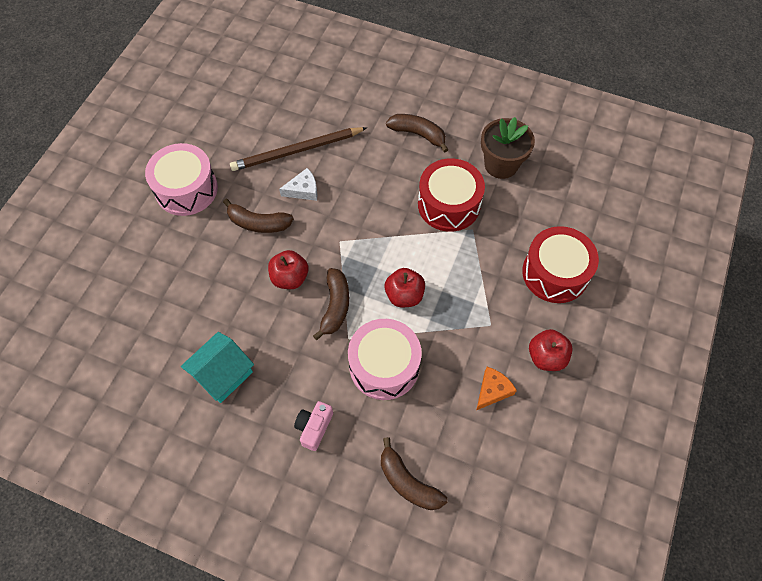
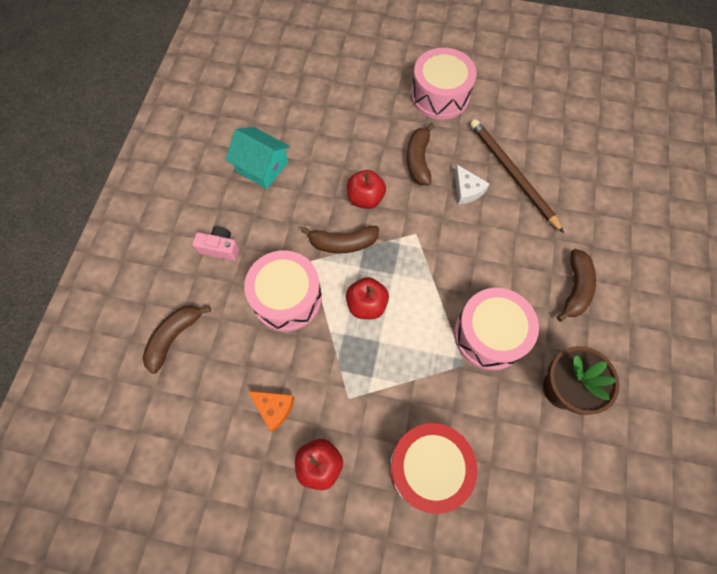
camera: 80 degrees right, 5 degrees up
red drum [418,158,485,232] -> pink drum [454,288,539,370]

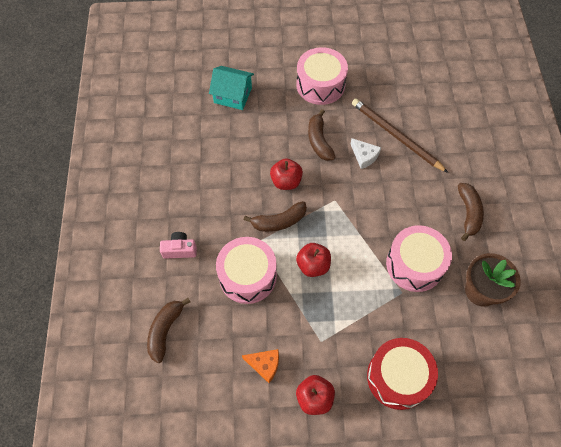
camera: 15 degrees left, 5 degrees down
turquoise house [225,127,290,189] -> turquoise house moved to [209,66,254,110]

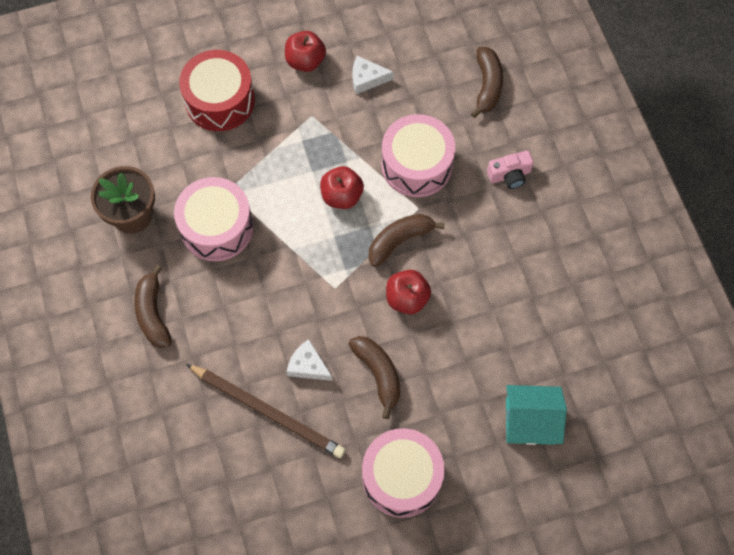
camera: 165 degrees right, 5 degrees up
orange cheese [242,349,279,383] -> white cheese [353,56,394,94]

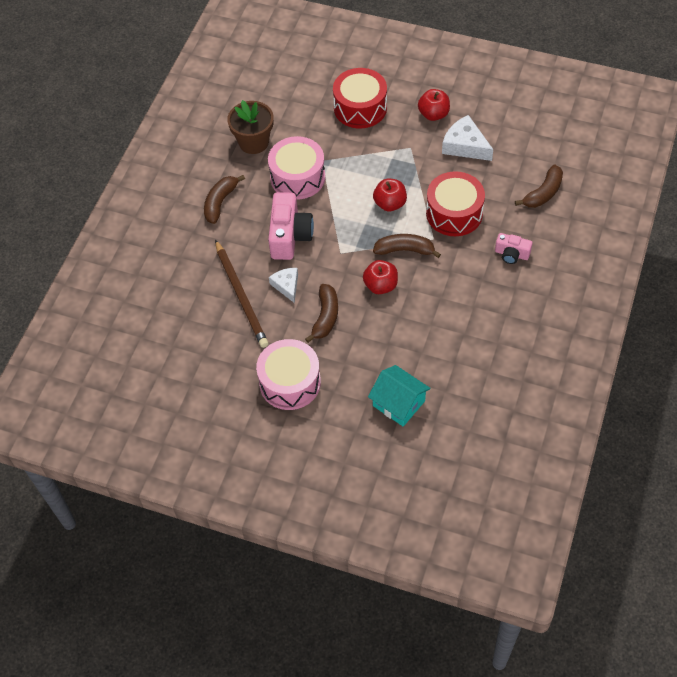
camera: 40 degrees right, 10 degrees down
white cheese [353,56,394,94] -> white cheese [442,115,493,161], size x1.56
pink drum [381,114,455,197] -> red drum [426,171,485,236]
none -> pink camera [268,192,314,260]

